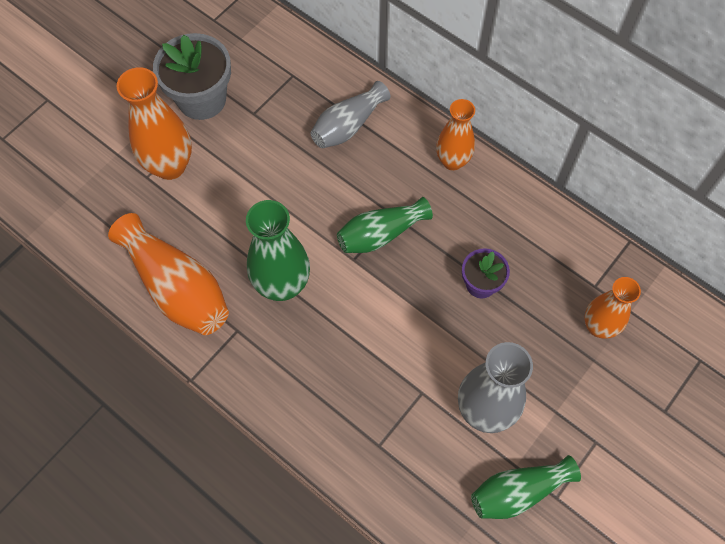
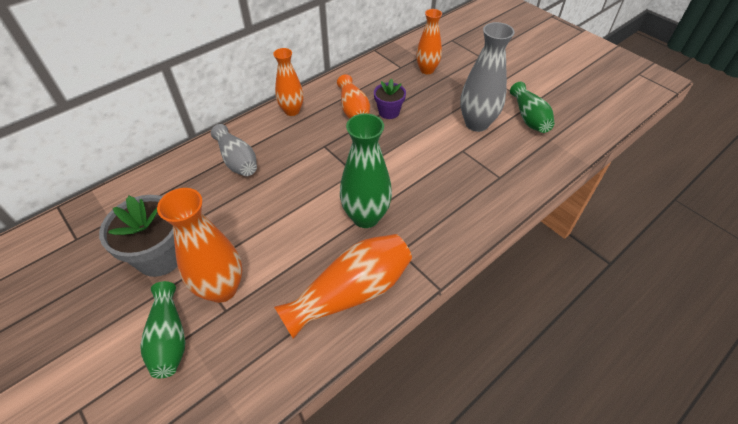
camera: 80 degrees left, 15 degrees down
green vase [337,197,433,253] -> green vase moved to [140,281,185,378]
none -> orange vase [337,74,370,119]

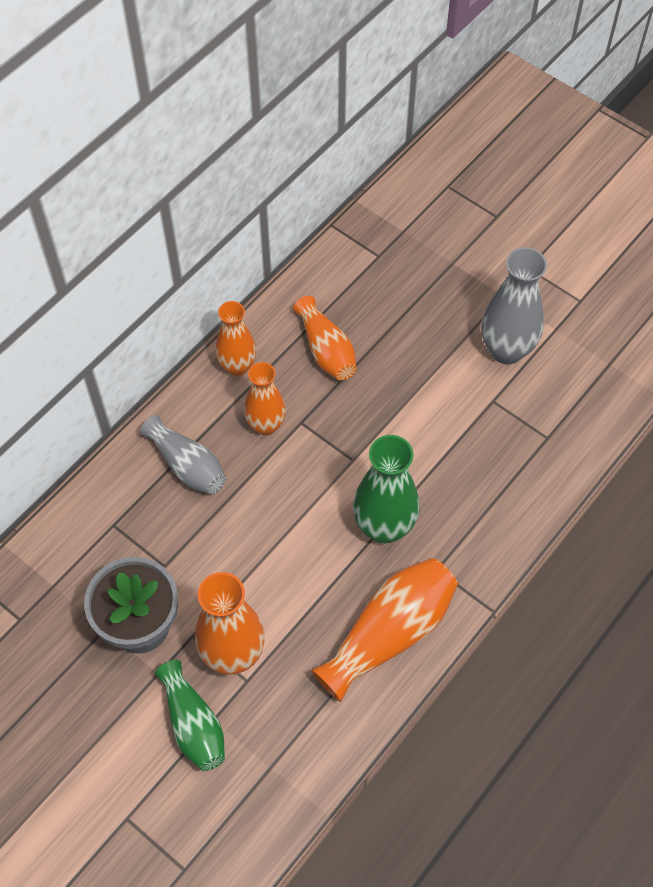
camera: 10 degrees left, 10 degrees up
purple flower pot [374,78,406,119] -> none
orange vase [416,9,442,75] -> orange vase moved to [244,362,286,435]
green vase [510,82,554,133] -> none

